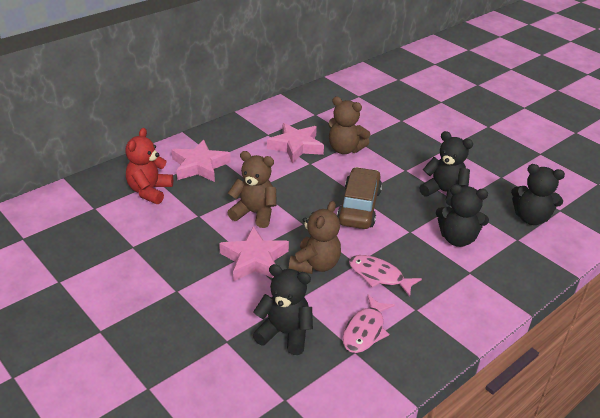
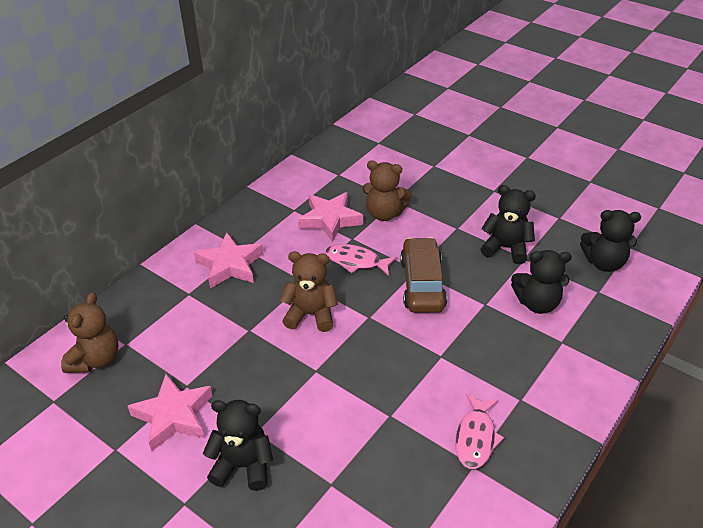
camera: 10 degrees left, 5 degrees up
red teddy bear [125,128,173,204] -> none
pink star [219,226,289,281] -> pink star moved to [128,374,213,451]
black teddy bear [253,264,313,355] -> black teddy bear moved to [203,400,273,491]
brown teddy bear [289,201,341,274] -> brown teddy bear moved to [61,292,118,373]
pink fish [349,255,422,297] -> pink fish moved to [325,244,397,276]

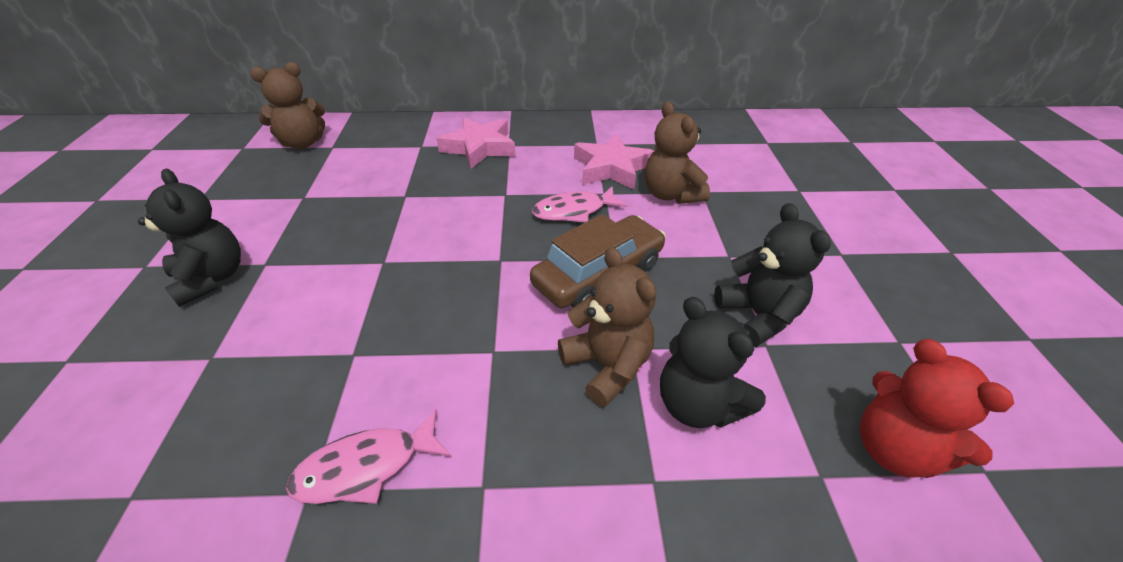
camera: 50 degrees right, 0 degrees up
pink star [128,374,213,451] -> none
brown teddy bear [279,251,338,332] -> brown teddy bear moved to [558,247,656,407]
pink fish [325,244,397,276] -> pink fish turned 90 degrees counterclockwise [532,186,627,222]
black teddy bear [580,210,641,272] -> red teddy bear [860,339,1014,478]

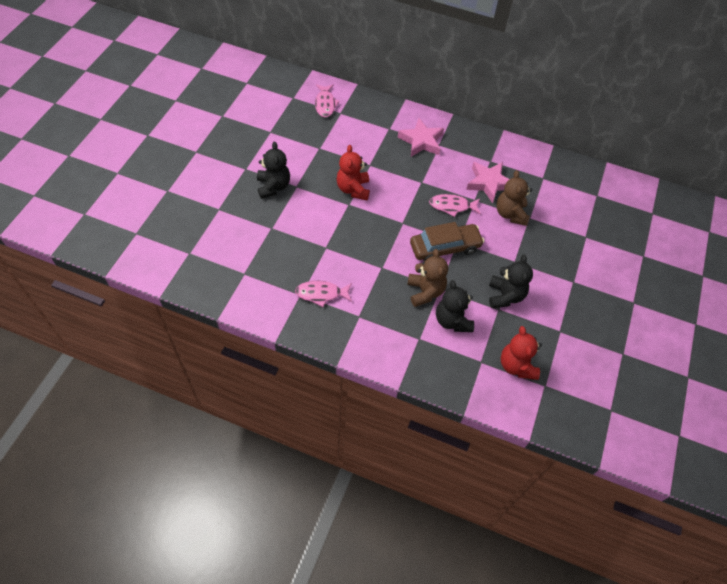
camera: 20 degrees right, 15 degrees up
brown teddy bear [250,62,325,149] -> pink fish [315,84,340,117]
none -> red teddy bear [337,145,370,200]

